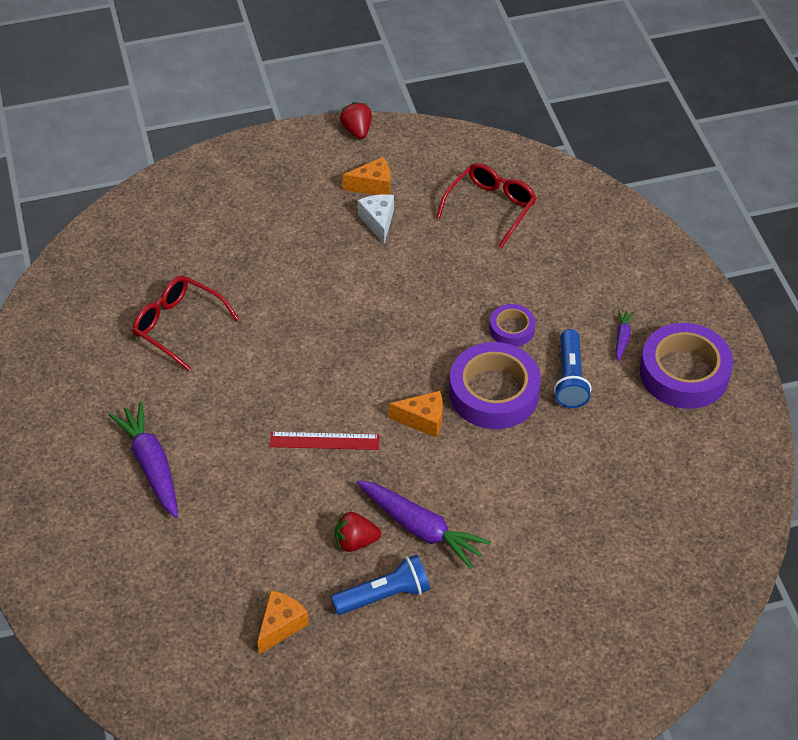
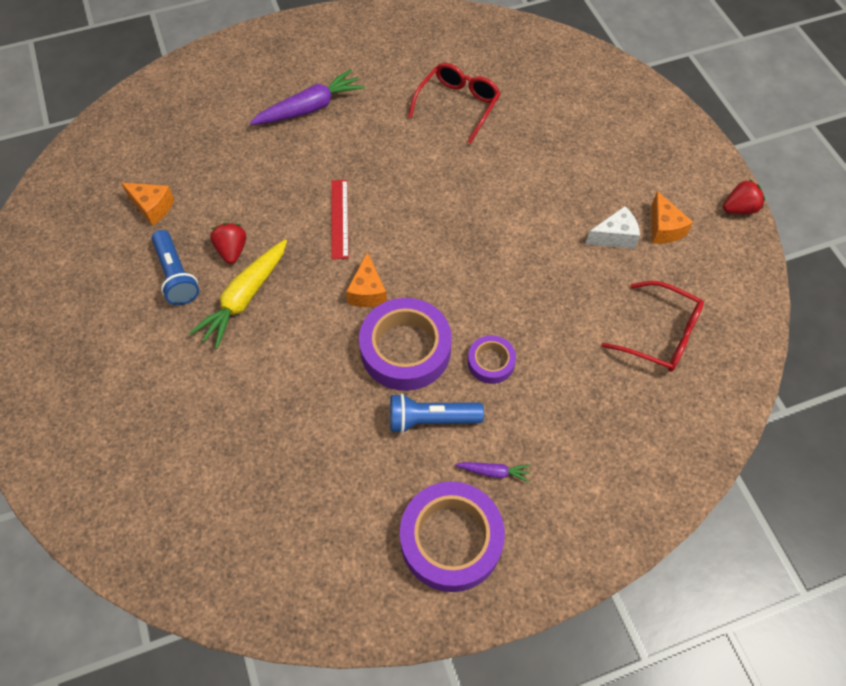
camera: 85 degrees right, 10 degrees up
purple carrot [357,480,491,569] -> yellow carrot [189,239,287,349]

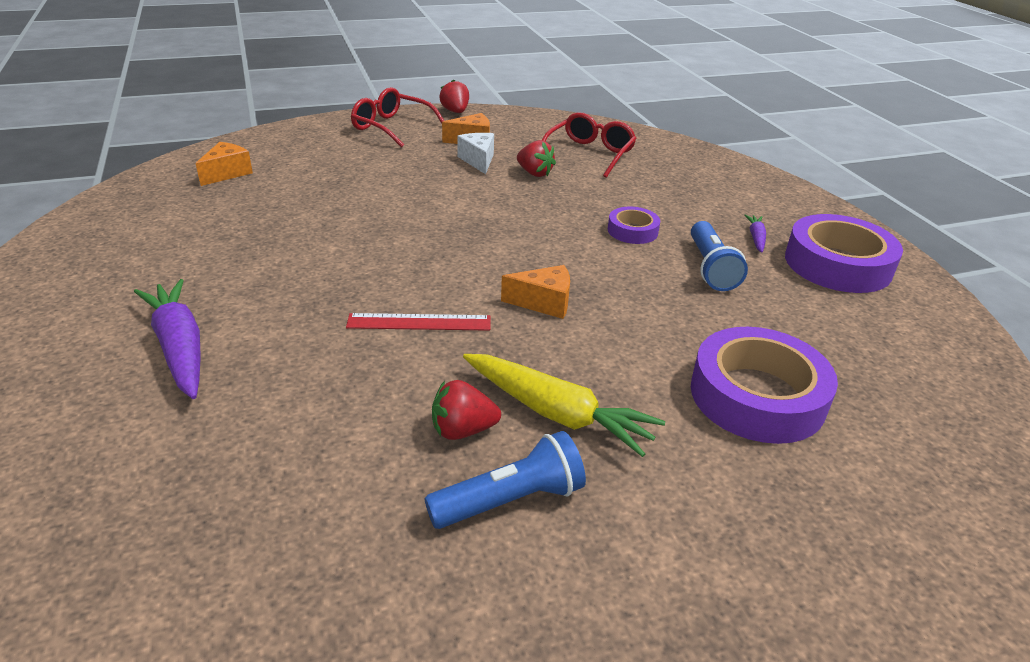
camera: 90 degrees left, 25 degrees down
orange cheese [121,182,174,226] -> orange cheese moved to [196,142,253,186]
purple tape [359,298,452,391] -> purple tape moved to [691,327,838,444]
red glasses [408,63,501,144] -> red glasses moved to [351,87,444,148]
none -> red strawberry [517,140,556,177]

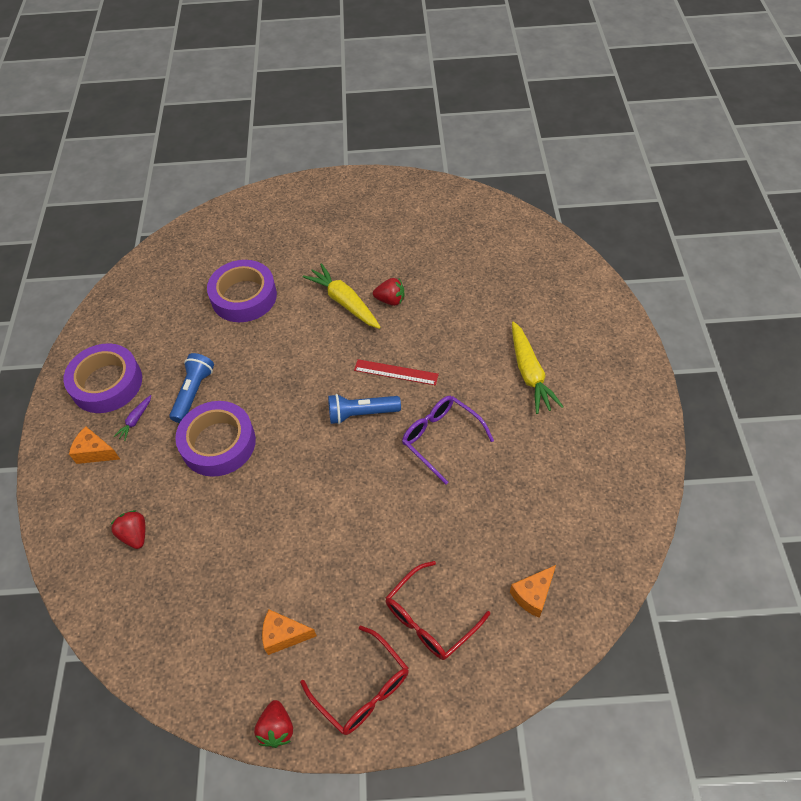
camera: 160 degrees left, 20 degrees up
purple carrot [134,279,201,399] -> yellow carrot [512,321,564,414]
blue flashlight [425,431,586,529] -> blue flashlight moved to [328,394,401,424]
white cheese [457,133,494,174] -> none
orange cheese [501,265,570,319] -> orange cheese moved to [69,426,120,464]
red strawberry [517,140,556,177] -> red strawberry moved to [110,510,145,549]
red glasses [542,112,637,177] -> red glasses moved to [386,561,490,660]
purple tape [608,207,660,244] -> purple tape [175,401,256,477], size x1.93
none -> purple glasses [402,396,494,485]

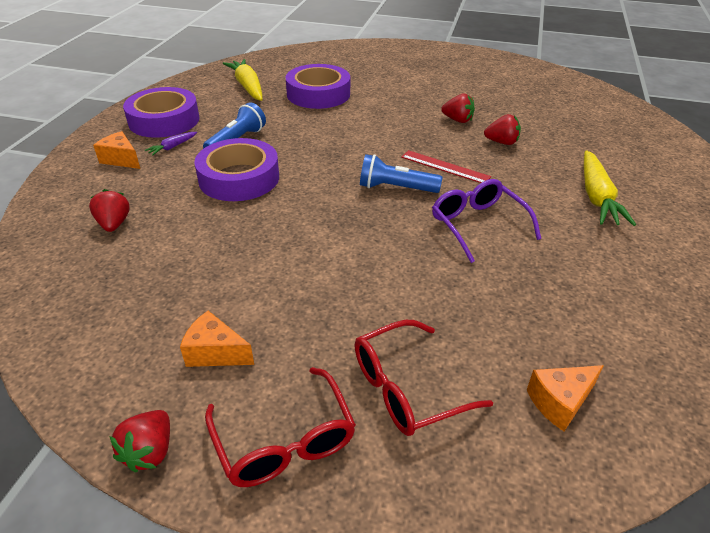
camera: 15 degrees right, 15 degrees down
yellow carrot [302,263,381,329] -> yellow carrot moved to [223,59,263,101]
none -> red strawberry [484,114,521,145]

